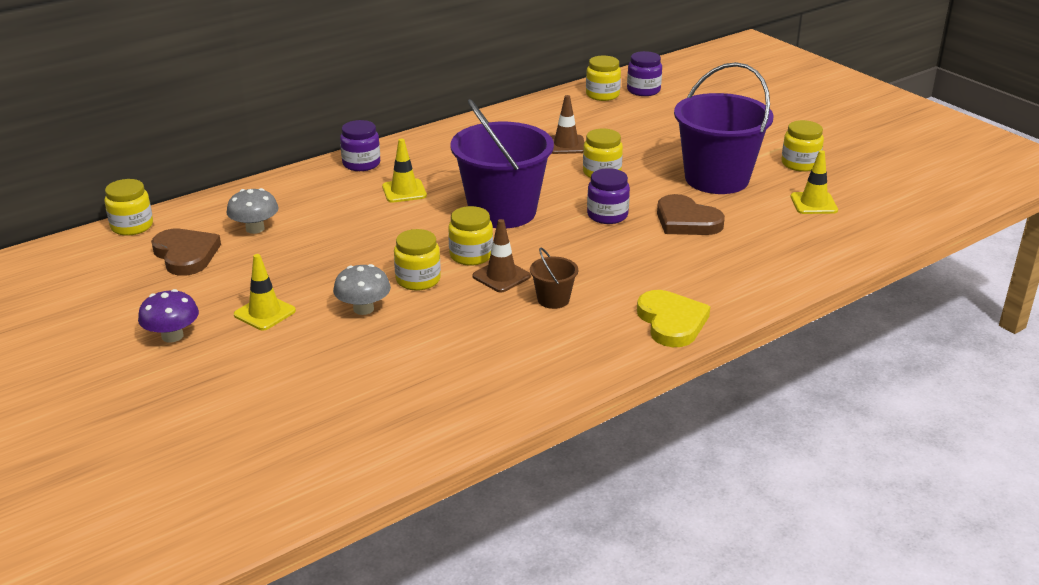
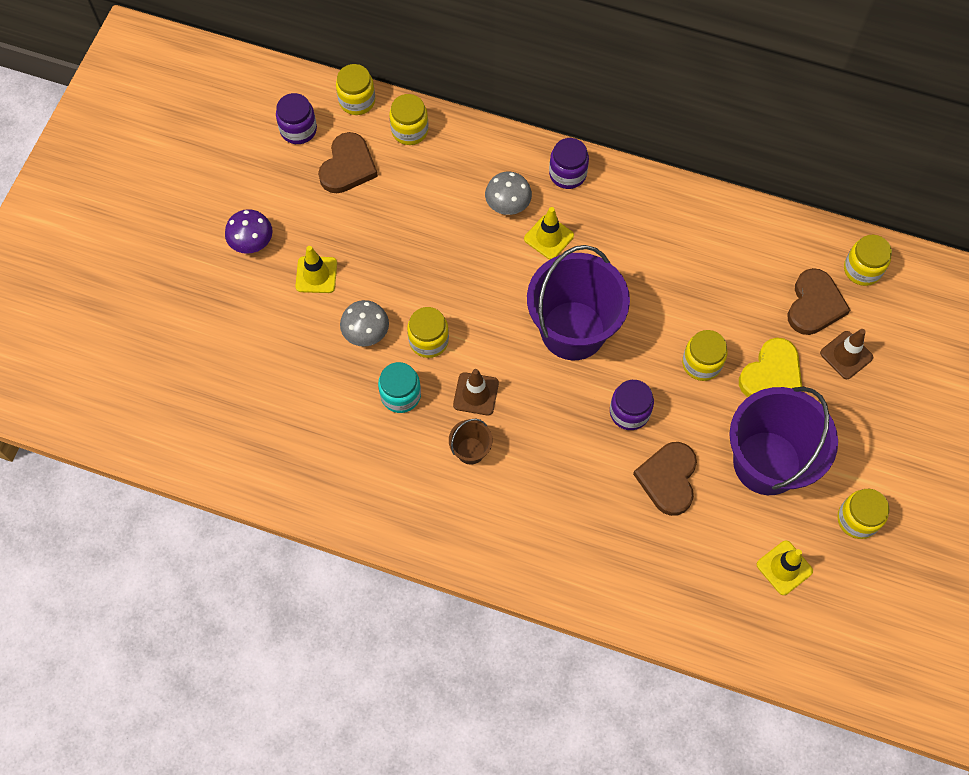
camera: 55 degrees right, 35 degrees up
grey mushroom [227,188,279,234] -> grey mushroom moved to [485,172,532,215]
yellow jar [448,206,493,266] -> yellow jar moved to [389,94,428,145]
brown traffic cone [551,95,585,154] -> brown traffic cone moved to [820,329,873,379]
purple jar [627,51,662,96] -> purple jar moved to [276,93,317,144]
yellow heart [637,290,710,347] -> yellow heart moved to [739,338,802,397]
none -> turquoise jar [378,362,421,413]
none -> brown heart [788,268,850,335]

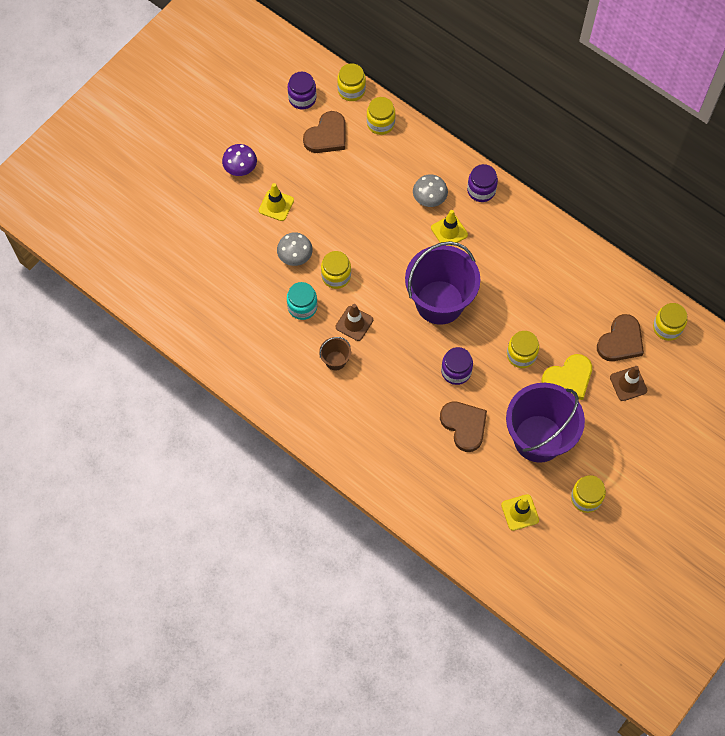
camera: 20 degrees right, 0 degrees up
brown heart [633,442,697,516] -> brown heart turned 120 degrees clockwise [440,401,487,452]

